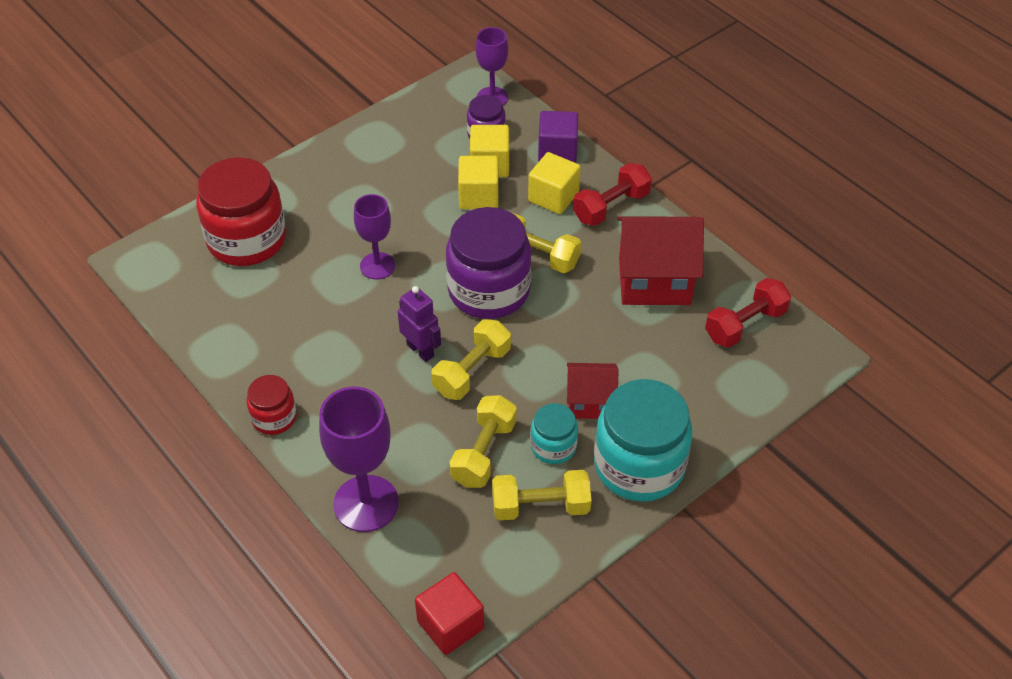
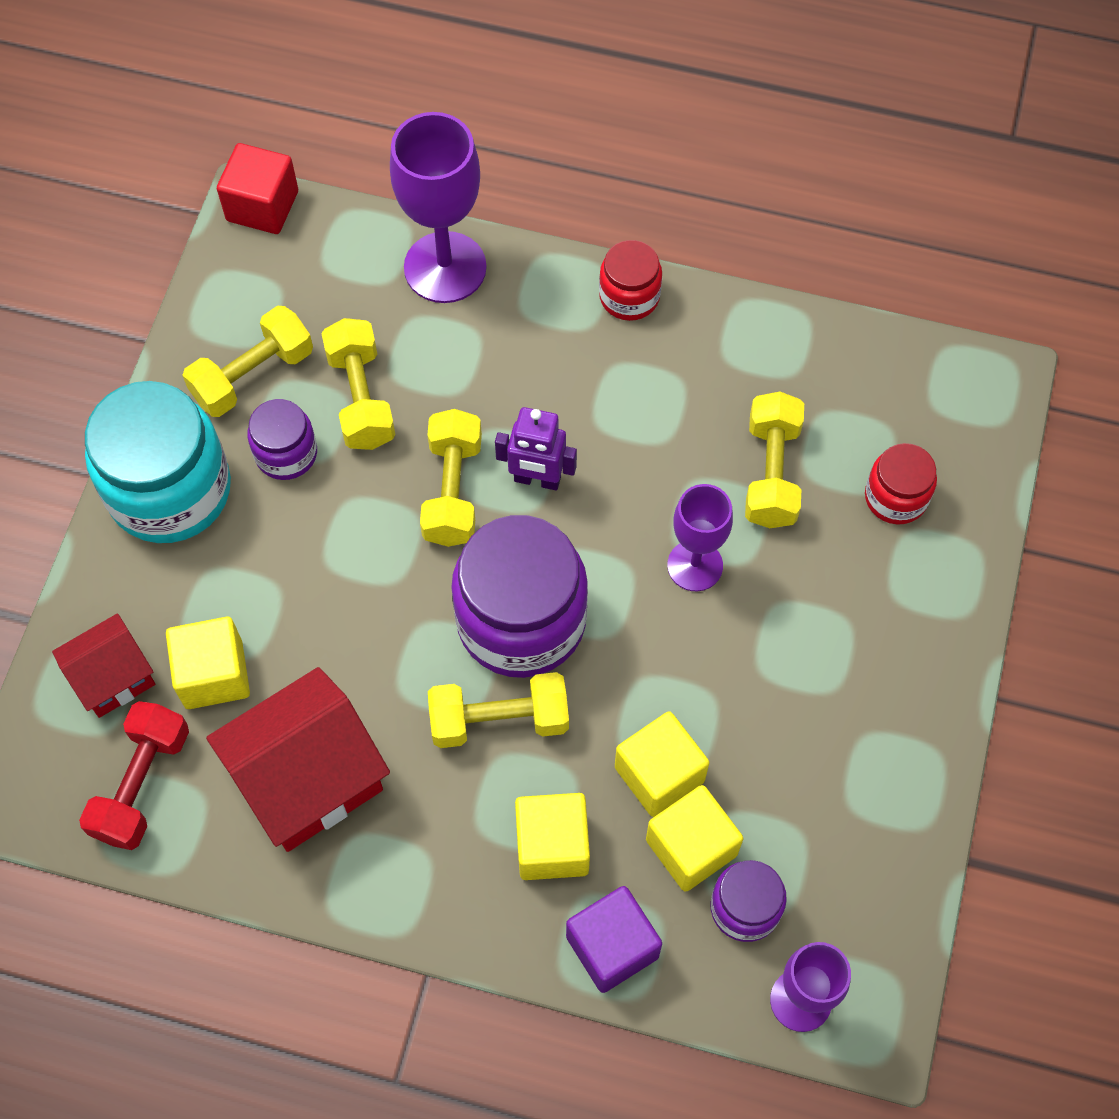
camera: 145 degrees right, 15 degrees up
red jar [196,157,286,266] -> red jar [865,443,937,525], size x0.51
turquoise jar [530,403,578,464] -> purple jar [247,399,317,480]
red house [567,363,619,419] -> red house moved to [52,613,155,718]
red dumbbell [573,163,652,226] -> none
none -> yellow cube [166,617,250,709]
none -> yellow dumbbell [745,392,804,528]

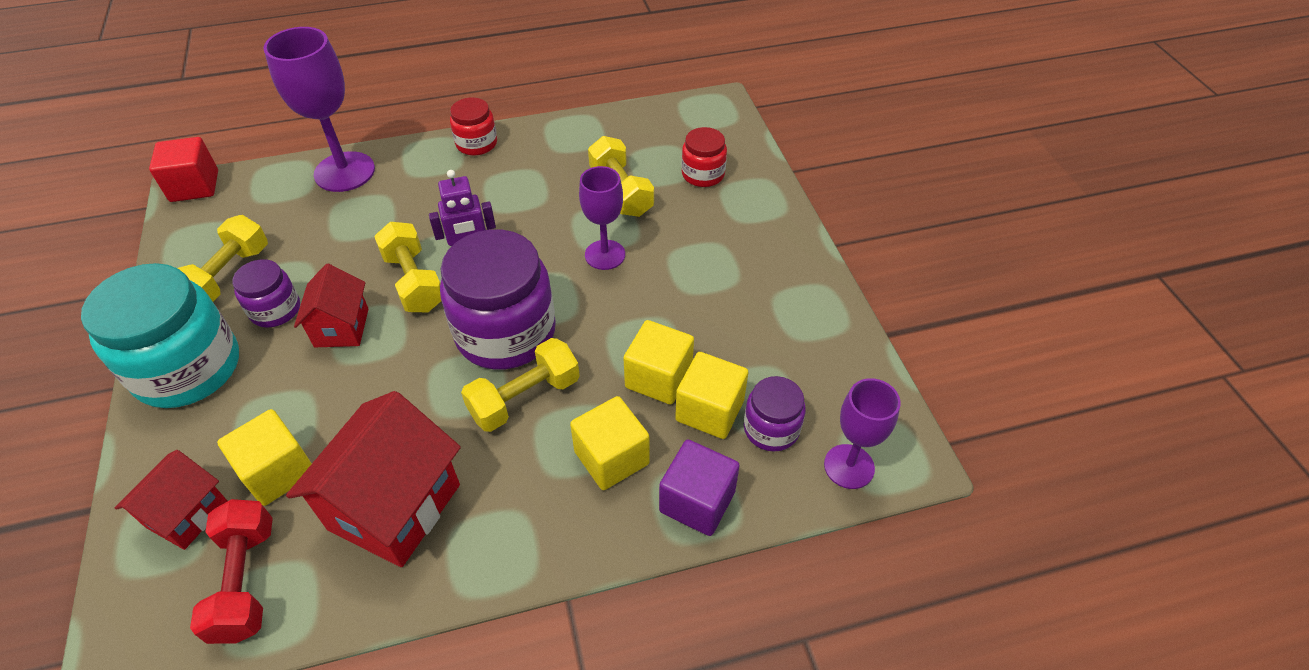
camera: 30 degrees left, 15 degrees down
yellow dumbbell [321,318,396,450] -> none
none -> red house [294,264,368,347]

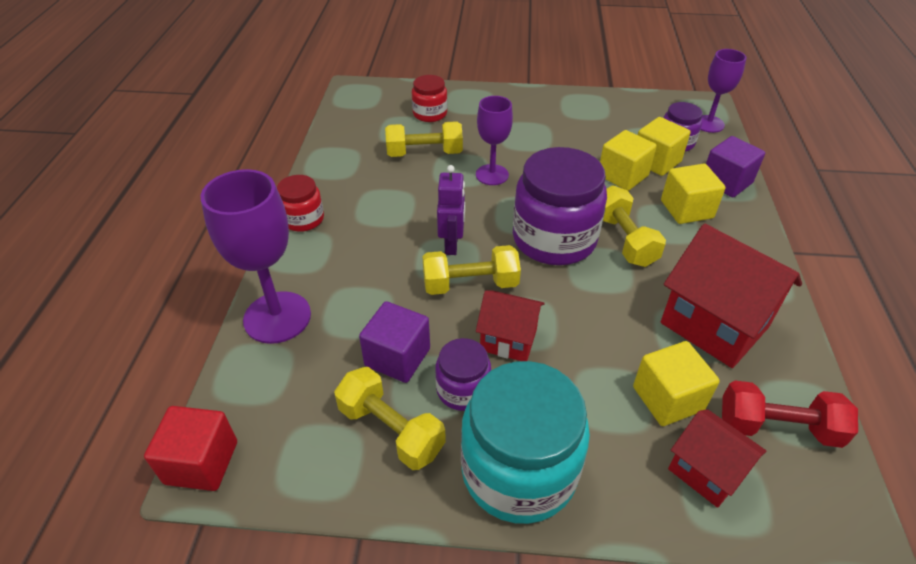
camera: 70 degrees left, 5 degrees down
none -> purple cube [359,301,430,383]

